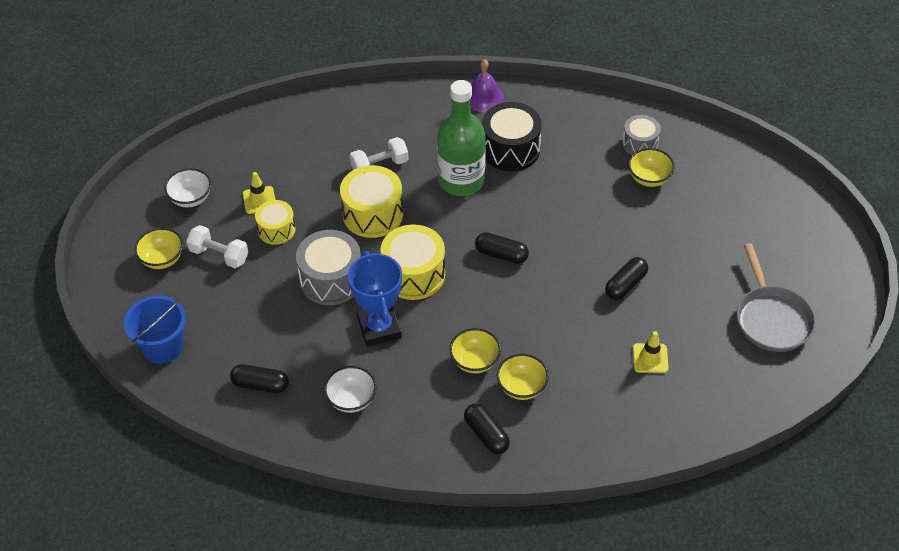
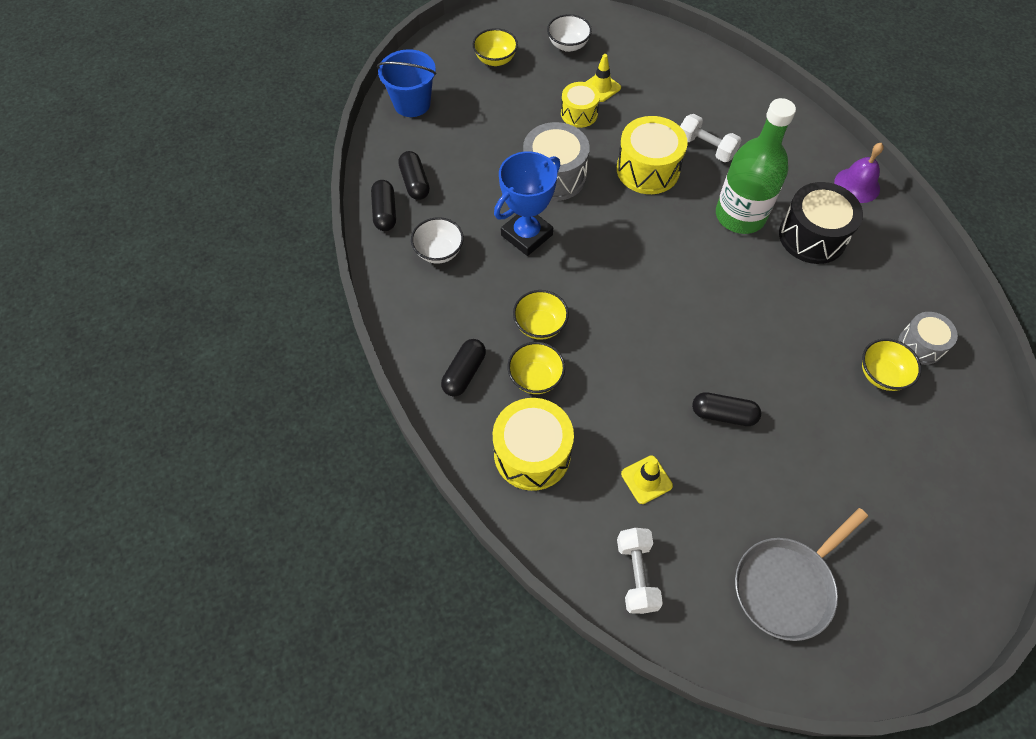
camera: 60 degrees right, 10 degrees up
white dumbbell [186,225,248,268] -> white dumbbell moved to [617,528,663,614]
yellow drum [380,224,445,300] -> yellow drum moved to [493,398,574,491]
black capsule [475,232,529,264] -> black capsule moved to [371,180,396,231]

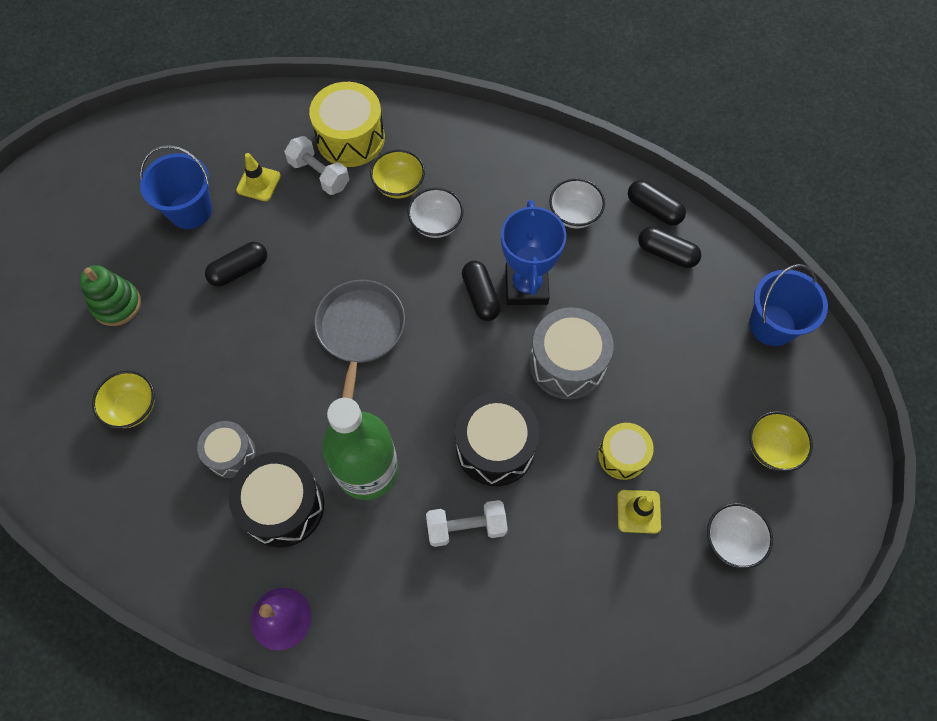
camera: 135 degrees right, 5 degrees up
black capsule [441,339,486,397] -> black capsule moved to [462,261,501,321]
yellow bowl [513,290,569,340] -> white bowl [407,188,464,238]
yellow drum [617,116,688,194] -> black drum [455,392,539,486]
white dumbbell [617,528,663,614] -> white dumbbell moved to [284,136,349,195]
grey pan [735,508,868,641] -> grey pan moved to [314,280,405,399]
grey drum [898,312,958,365] -> grey drum moved to [197,421,256,478]
none -> green stacking toy [79,265,141,326]
none -> blue bucket [140,145,212,229]

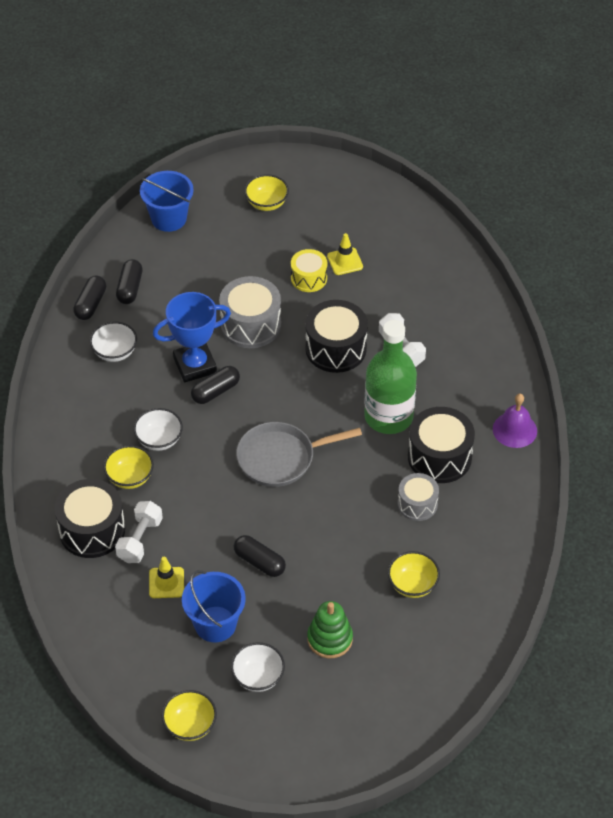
camera: 110 degrees left, 15 degrees down
yellow drum [309,82,385,167] -> black drum [55,479,125,558]
white bowl [707,503,773,569] -> white bowl moved to [231,642,285,692]
none -> yellow bowl [162,690,217,741]

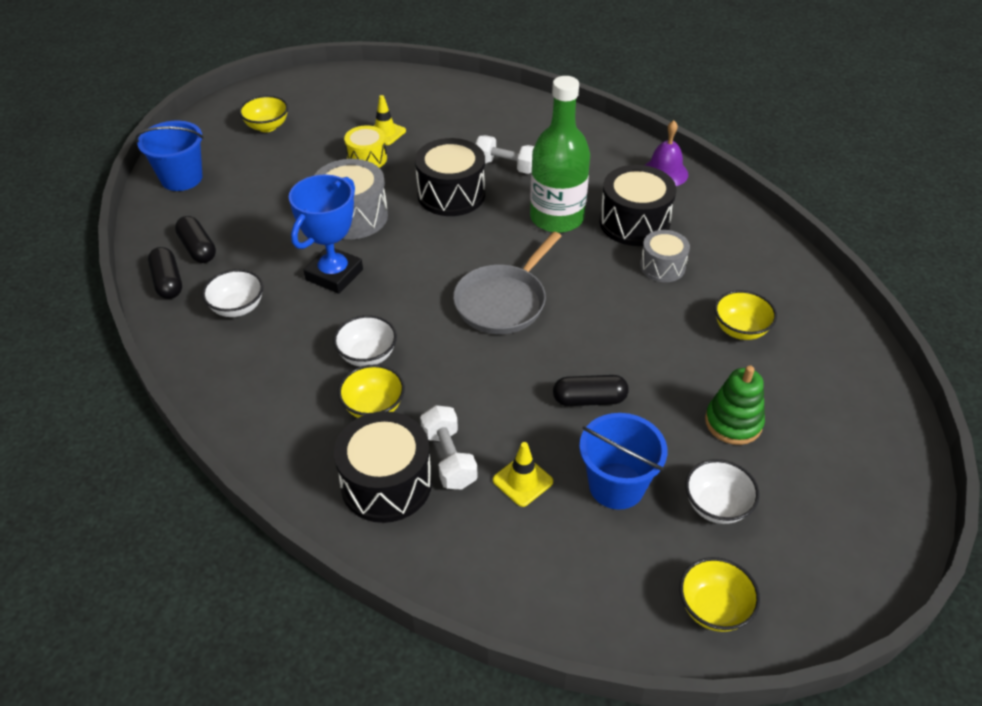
camera: 40 degrees left, 5 degrees down
black capsule [191,366,240,404] -> none

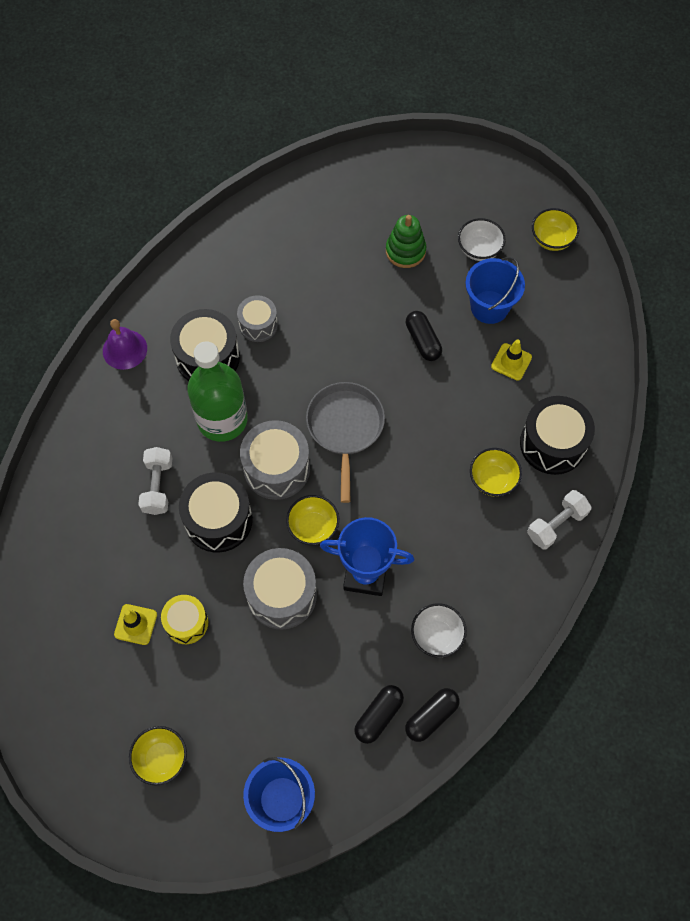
camera: 110 degrees left, 20 degrees up
white bowl [333,315,397,367] -> none
white dumbbell [420,405,477,490] -> white dumbbell moved to [527,490,591,549]
grey pan [453,232,561,334] -> grey pan turned 105 degrees counterclockwise [306,382,385,503]
yellow bowl [714,290,777,340] -> yellow bowl moved to [286,495,339,545]
none -> grey drum [240,420,310,500]

